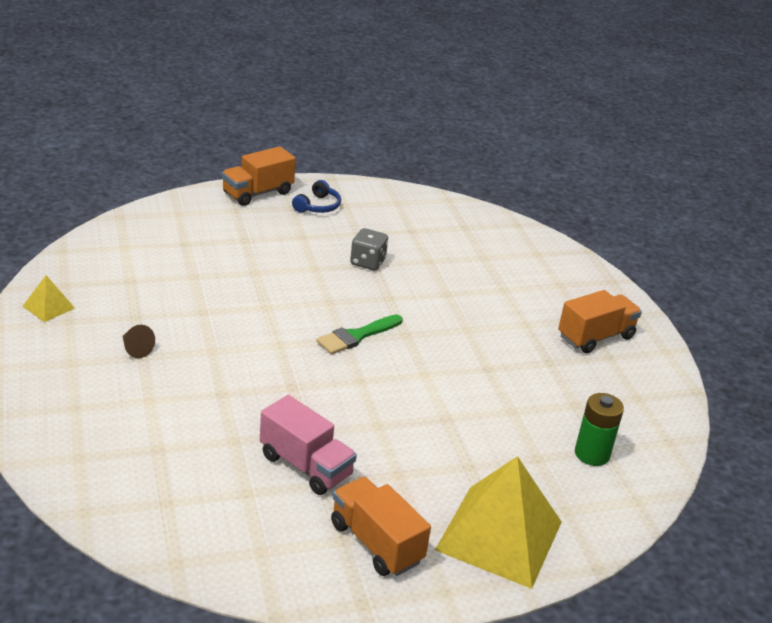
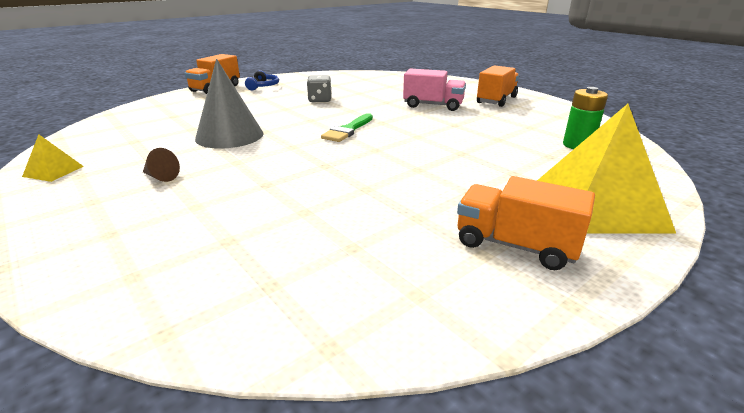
camera: 20 degrees left, 5 degrees down
pink truck [260,395,357,495] -> pink truck moved to [403,68,466,111]
none -> grey cone [195,59,264,149]

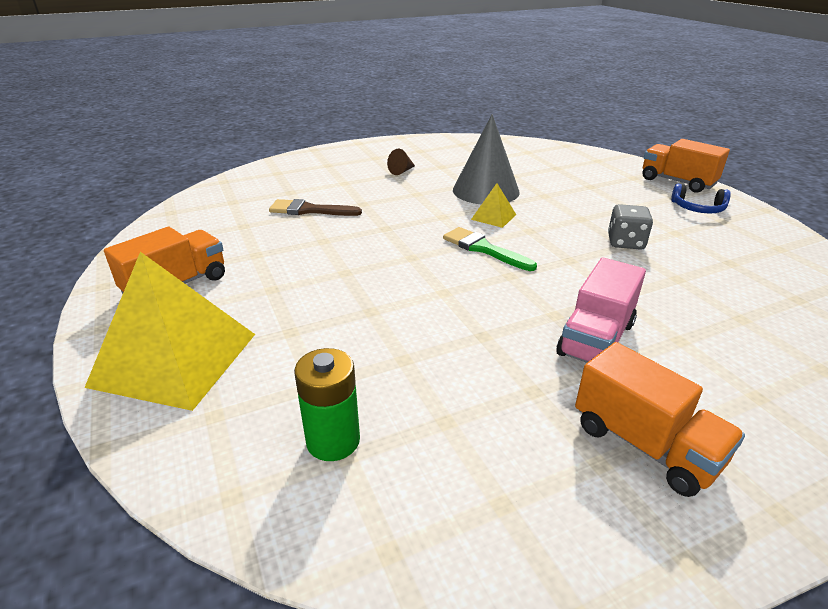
camera: 105 degrees right, 5 degrees up
yellow pyramid [22,134,84,182] -> yellow pyramid moved to [471,183,516,228]
none -> brown brush [269,199,362,216]

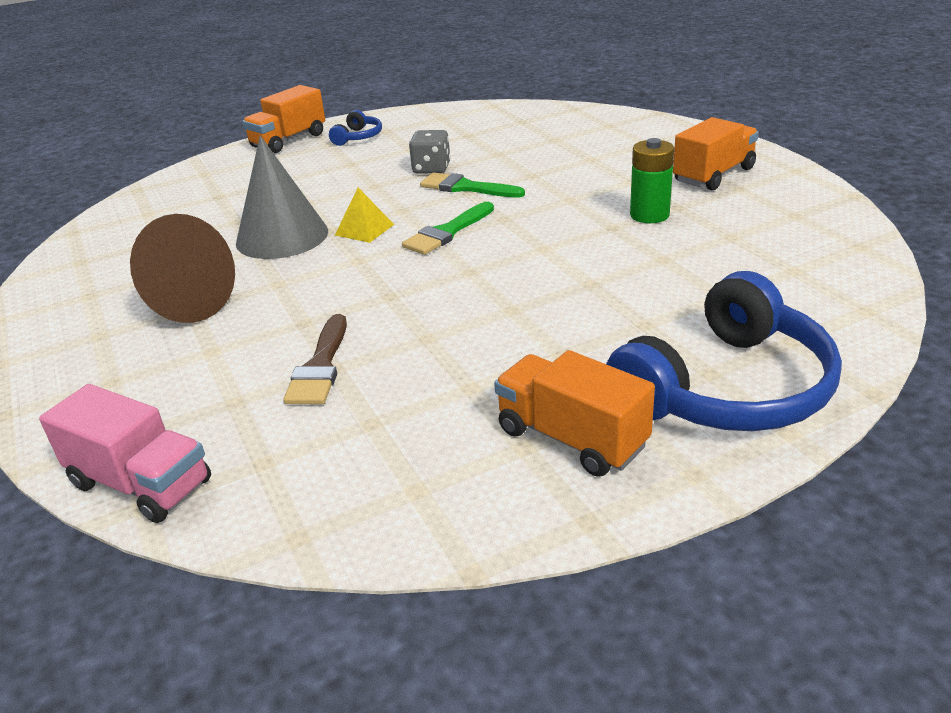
camera: 90 degrees left, 0 degrees up
yellow pyramid [84,252,255,411] -> blue headphones [606,271,842,431]
green battery [294,348,360,461] -> green battery moved to [630,138,674,223]
brown cone [387,149,415,175] -> brown cone [130,214,235,323], size x2.41
pink truck [557,258,646,363] -> pink truck moved to [39,384,211,523]
none -> green brush [420,172,525,198]

